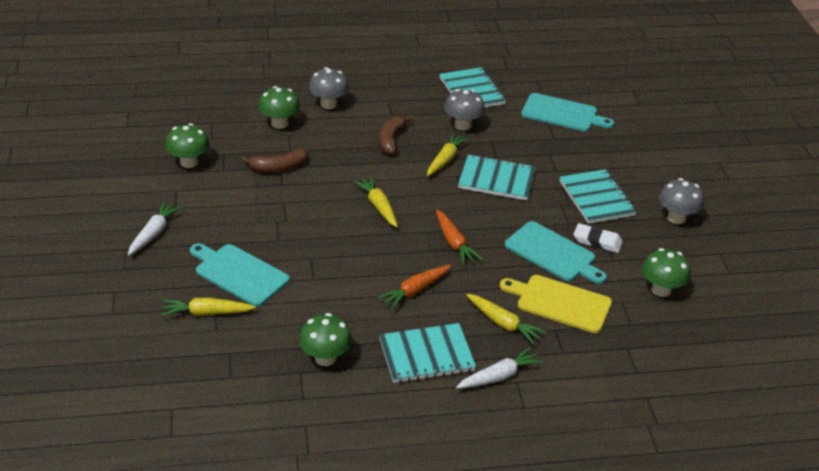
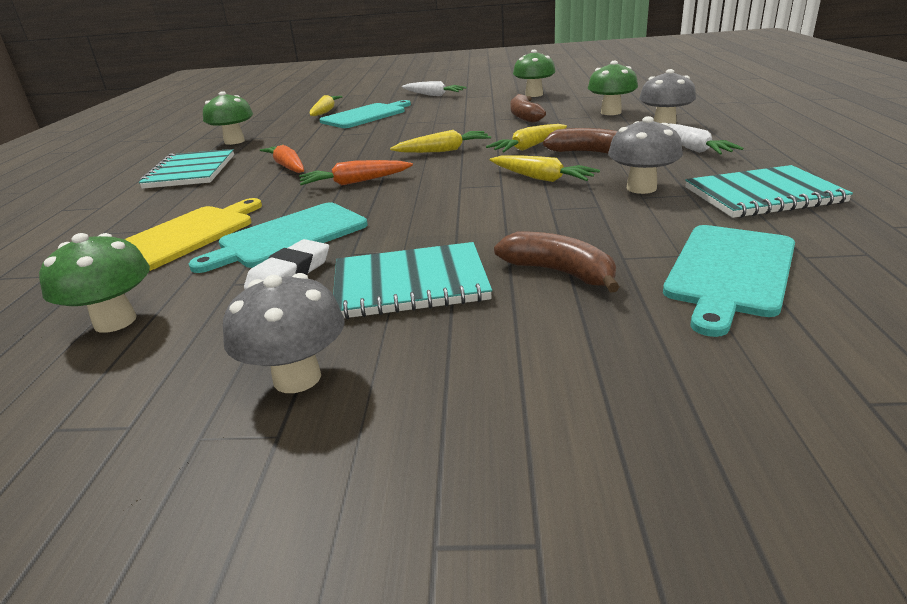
camera: 105 degrees right, 10 degrees down
white carrot [456,347,543,389] -> white carrot moved to [668,123,744,154]
turquoise notebook [458,154,536,200] -> none
yellow carrot [466,294,546,345] -> yellow carrot moved to [486,124,567,152]
none -> brown banana [494,232,620,293]

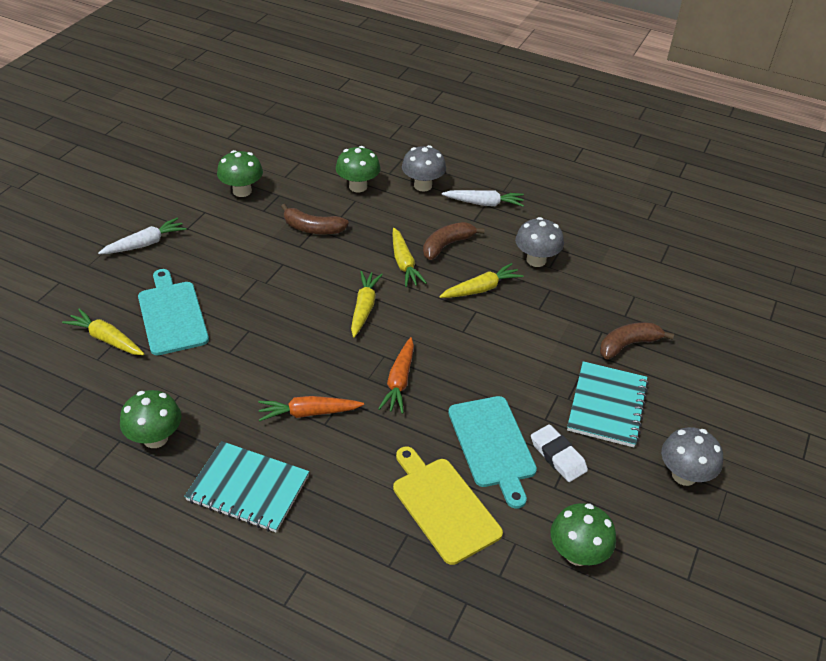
camera: 70 degrees left, 15 degrees up
turquoise cutting board [663,225,795,337] -> none
turquoise notebook [685,165,853,218] -> none

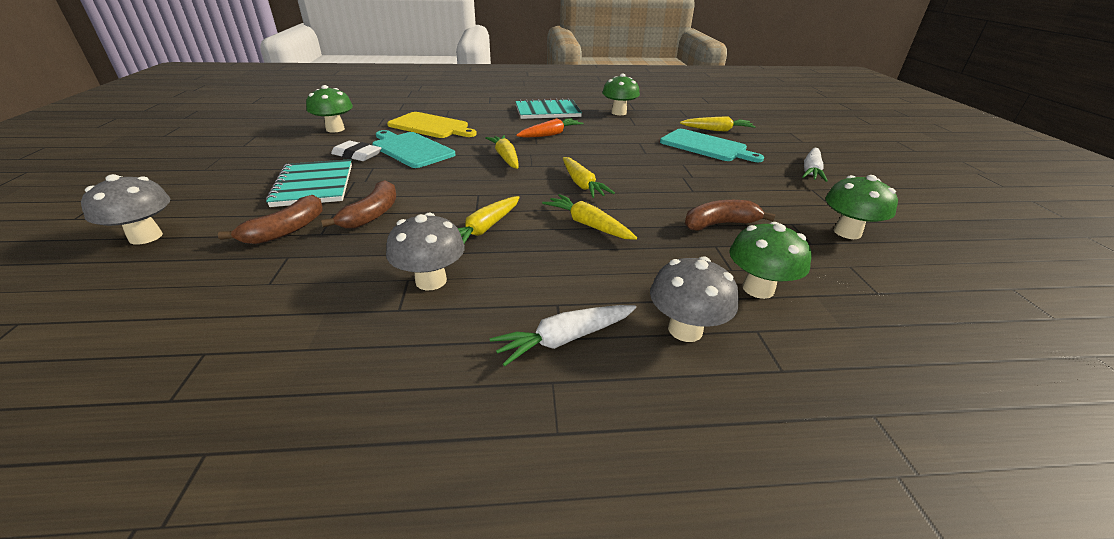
camera: 150 degrees right, 10 degrees down
orange carrot [378,337,414,414] -> yellow carrot [485,135,519,169]
brown banana [423,222,485,260] -> brown banana moved to [321,180,396,229]
grey mushroom [661,427,723,486] -> grey mushroom moved to [81,174,170,245]

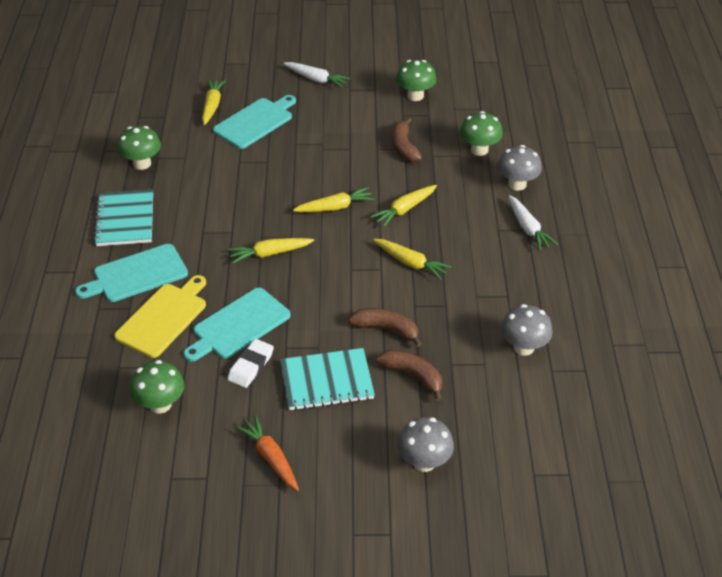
camera: 85 degrees left, 10 degrees up
grey mushroom [386,213,465,290] -> grey mushroom moved to [501,304,552,356]
orange carrot [516,118,584,138] -> orange carrot moved to [235,415,299,491]
none -> turquoise cutting board [75,244,188,302]

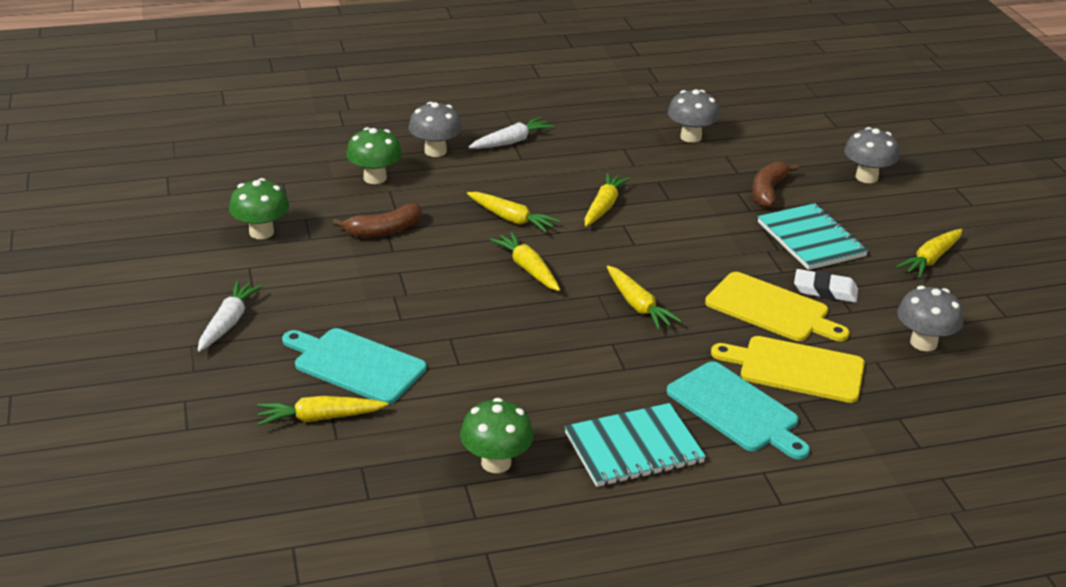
camera: 105 degrees left, 10 degrees down
green mushroom [130,360,184,413] -> grey mushroom [897,286,963,351]
turquoise cutting board [184,288,290,361] -> yellow cutting board [705,272,850,341]
orange carrot [235,415,299,491] -> yellow carrot [897,229,962,278]
brown banana [349,308,422,347] -> none

